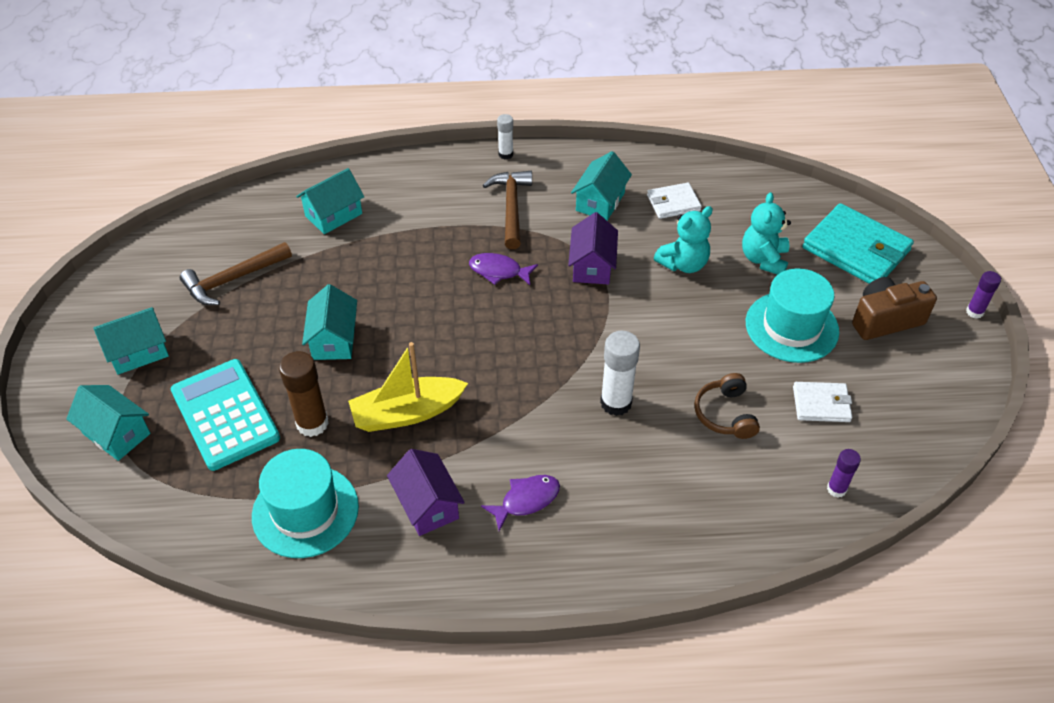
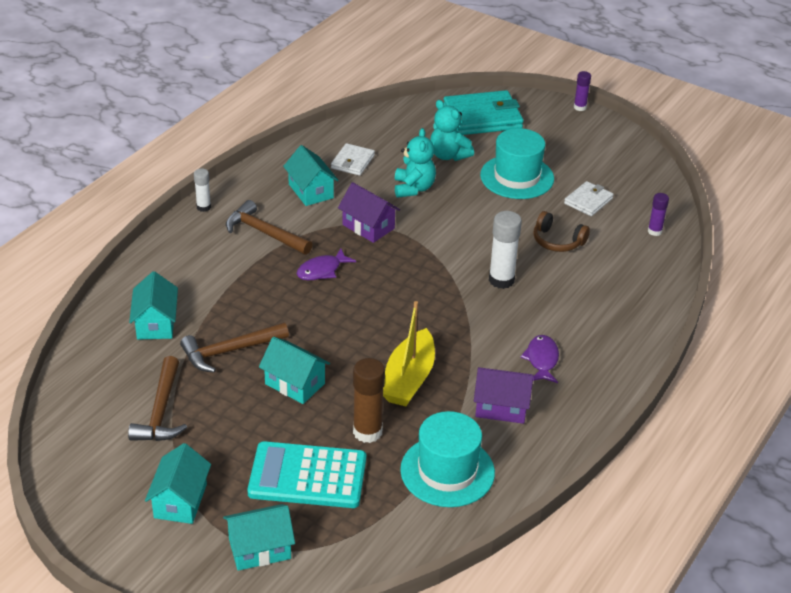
camera: 55 degrees left, 10 degrees down
brown camera [852,277,937,340] -> none
none -> brown hammer [180,322,289,373]

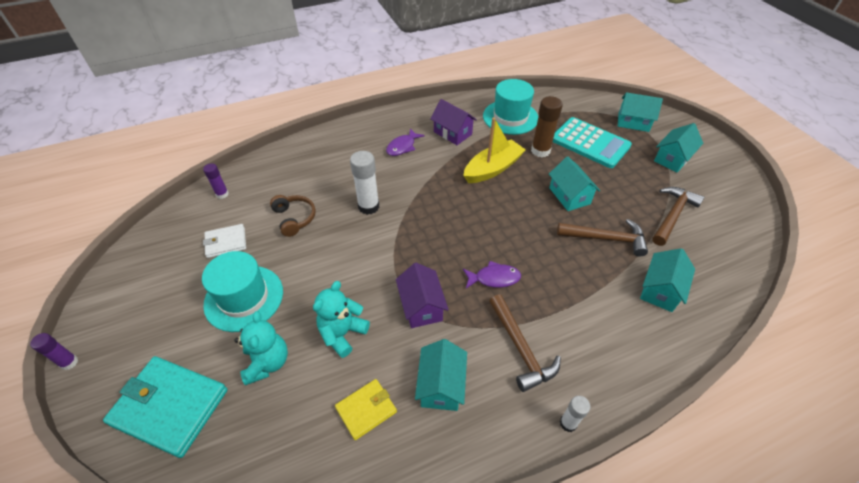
camera: 145 degrees left, 10 degrees up
white wallet [331,143,375,176] -> yellow wallet [335,379,397,440]

